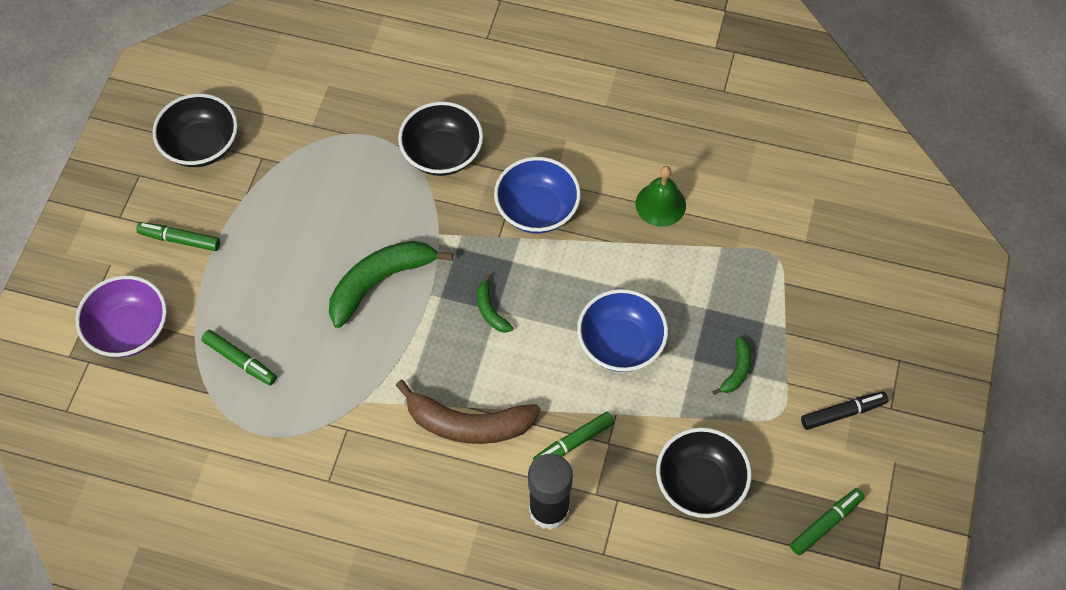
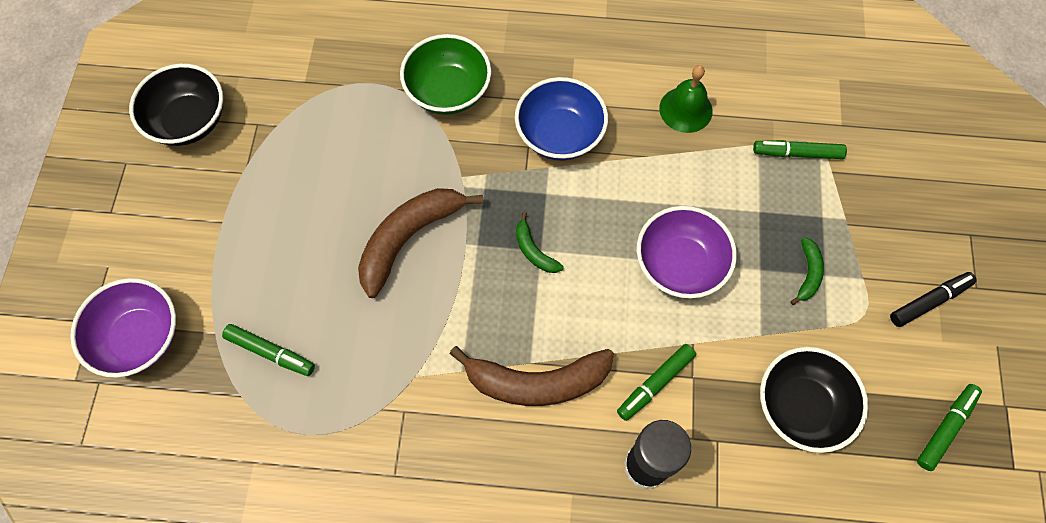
camera: 10 degrees left, 5 degrees up
green marker [136,222,220,251] -> green marker moved to [753,140,847,159]
green banana [329,241,454,328] -> brown banana [358,188,484,298]
black bowl [398,101,483,176] -> green bowl [400,34,491,115]
blue bowl [577,289,668,372] -> purple bowl [637,206,737,299]

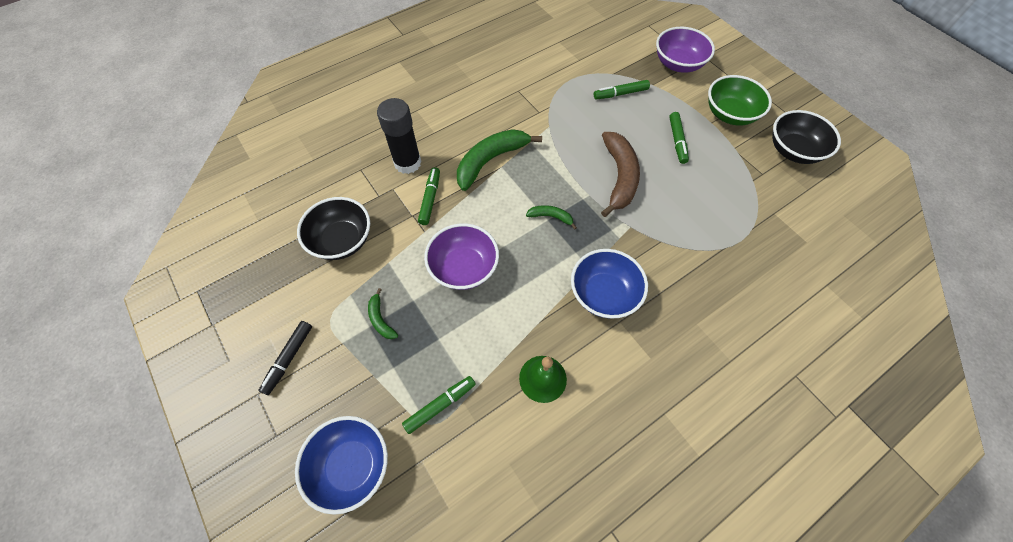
camera: 140 degrees right, 5 degrees down
green bowl [400,34,491,115] -> green bowl moved to [708,75,772,126]
brown banana [449,346,614,406] -> green banana [457,129,542,191]
green marker [917,384,982,471] -> green marker moved to [669,112,689,164]
none -> blue bowl [295,416,388,515]

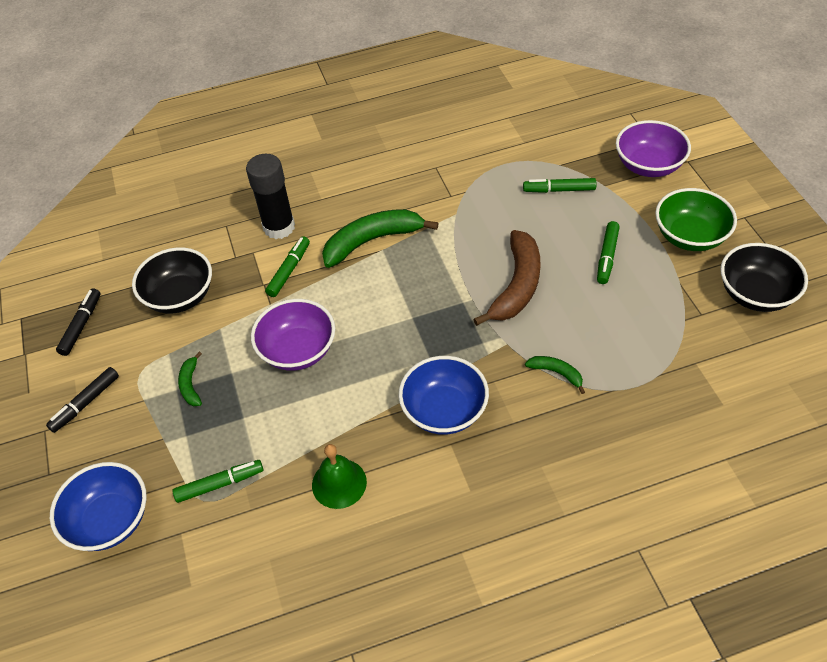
camera: 20 degrees right, 10 degrees down
green banana [526,205,577,230] -> green banana moved to [525,356,585,394]
none -> black marker [56,289,101,356]

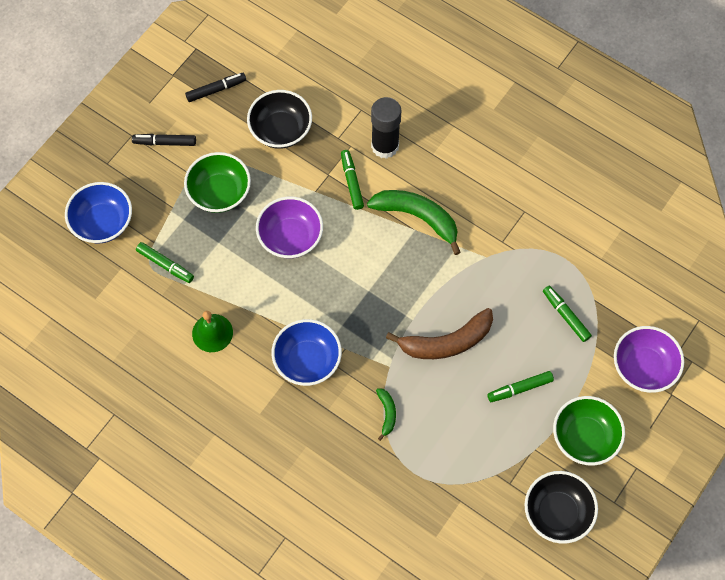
camera: 50 degrees right, 15 degrees up
green banana [178,352,202,406] -> green bowl [184,152,251,213]
green marker [265,236,310,297] -> green marker turned 90 degrees counterclockwise [341,150,364,210]

